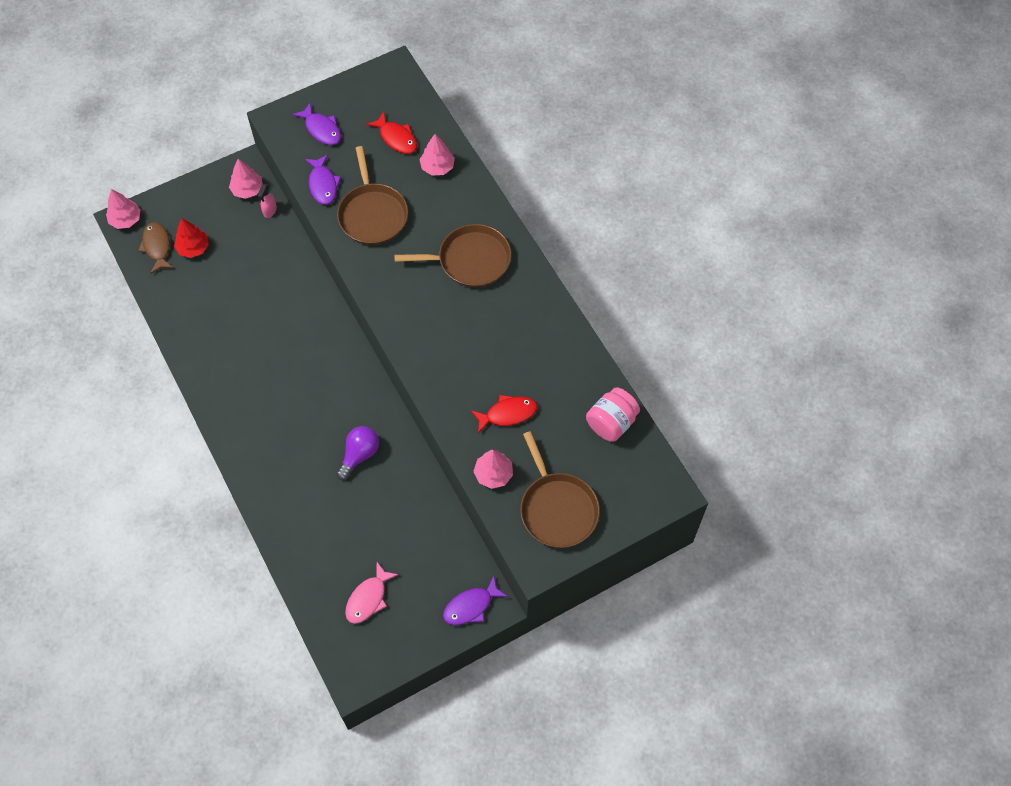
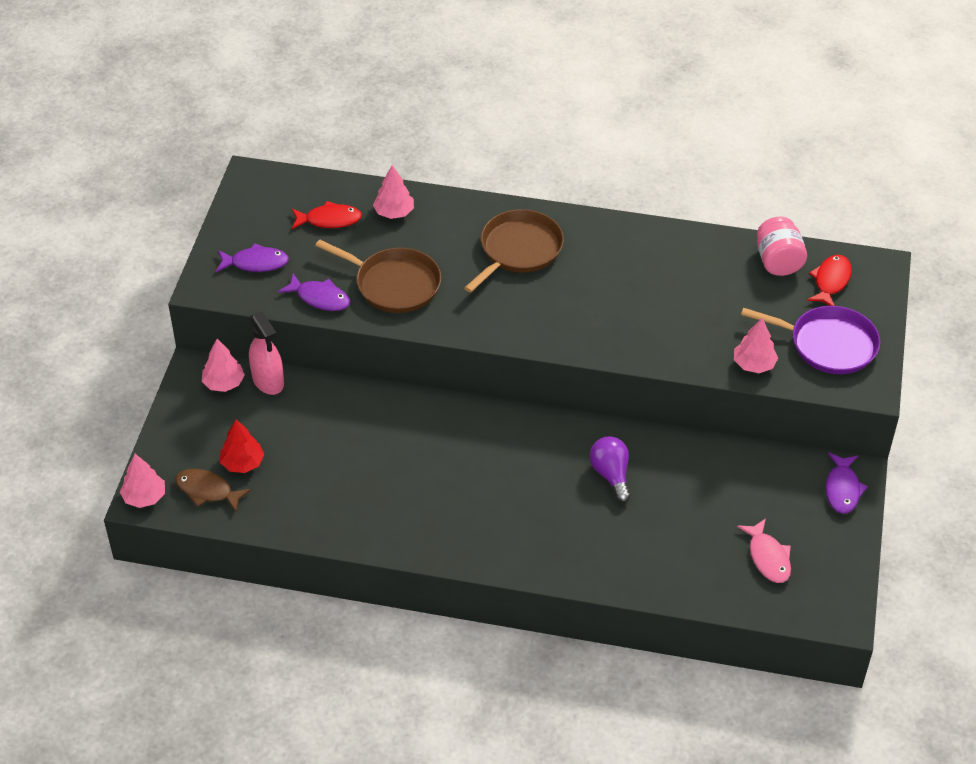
camera: 50 degrees left, 15 degrees down
pink spray bottle [257,184,277,218] -> pink spray bottle [249,311,284,395], size x1.82
red fish [471,395,537,434] -> red fish moved to [807,255,852,306]
brown pan [520,431,600,548] -> purple pan [741,306,880,374]

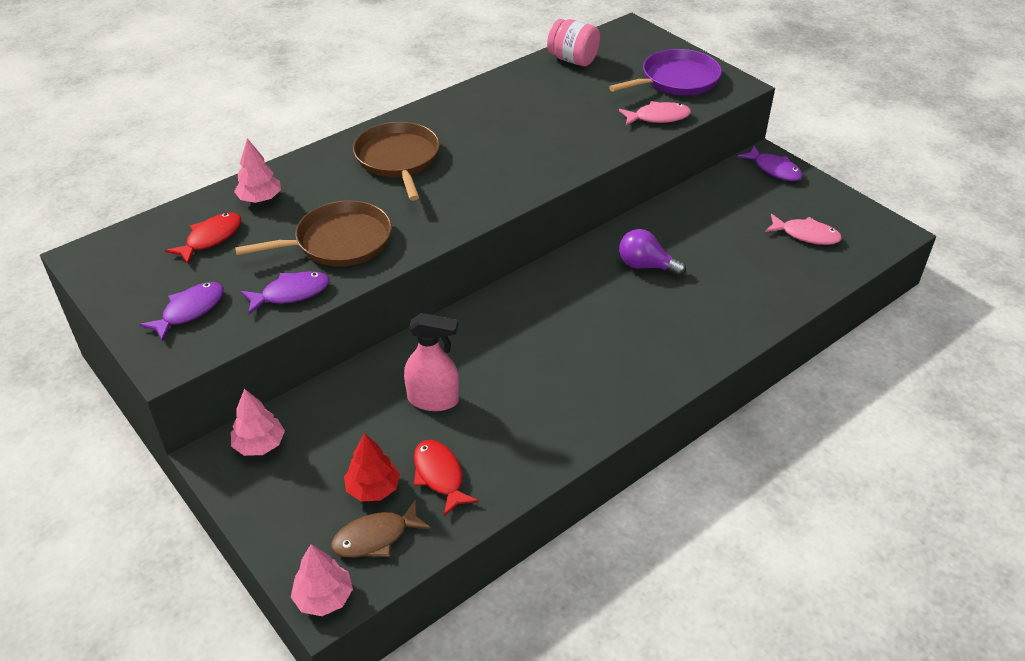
camera: 50 degrees left, 5 degrees down
pink spray bottle [249,311,284,395] -> pink spray bottle moved to [404,313,459,411]
pink tree [734,318,778,373] -> pink fish [619,101,691,125]
red fish [807,255,852,306] -> red fish moved to [414,440,479,516]

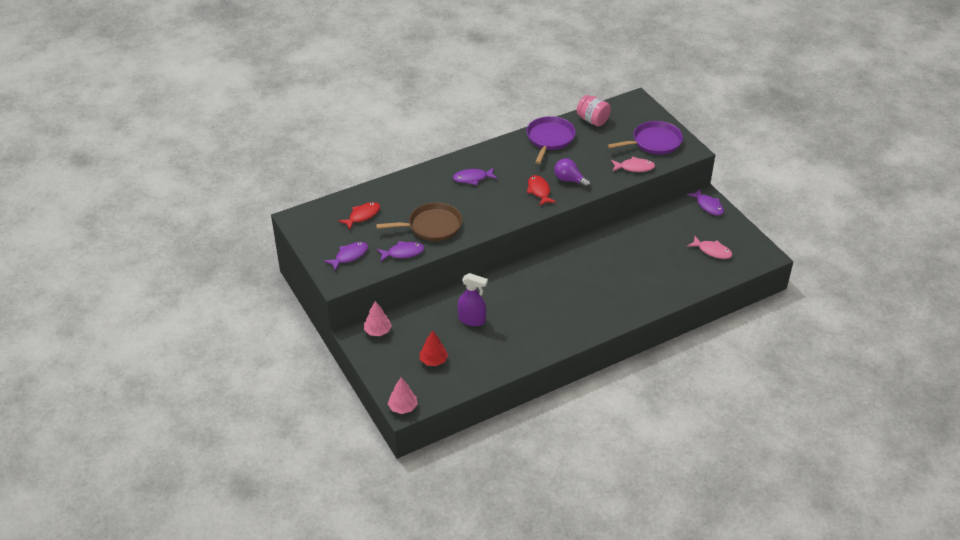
camera: 10 degrees right, 0 degrees up
pink tree [234,138,281,203] -> none
brown fish [331,500,431,558] -> none
brown pan [353,122,440,201] -> purple fish [453,167,497,185]
pink spray bottle [404,313,459,411] -> purple spray bottle [457,273,488,326]
red fish [414,440,479,516] -> red fish moved to [527,175,556,206]
purple light bulb [619,229,686,276] -> purple light bulb moved to [554,158,591,188]
none -> purple pan [527,116,576,164]

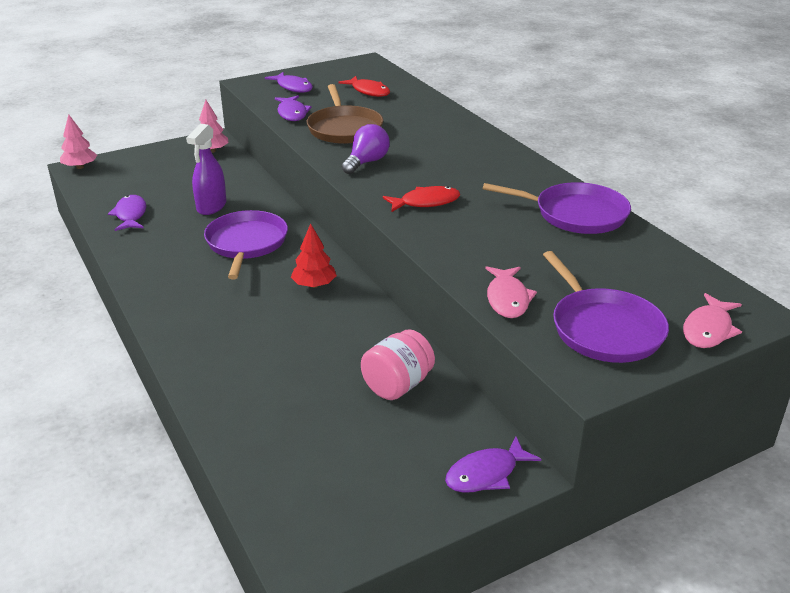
camera: 90 degrees right, 10 degrees down
red tree [420,330,448,366] -> red tree moved to [291,223,337,288]
purple fish [453,167,497,185] -> purple fish moved to [108,195,146,231]
purple light bulb [554,158,591,188] -> purple light bulb moved to [342,124,390,174]
pink jar [577,95,611,126] -> pink jar moved to [361,329,435,400]
pink fish [687,236,732,259] -> pink fish moved to [683,293,742,348]
none -> purple pan [204,210,288,279]

